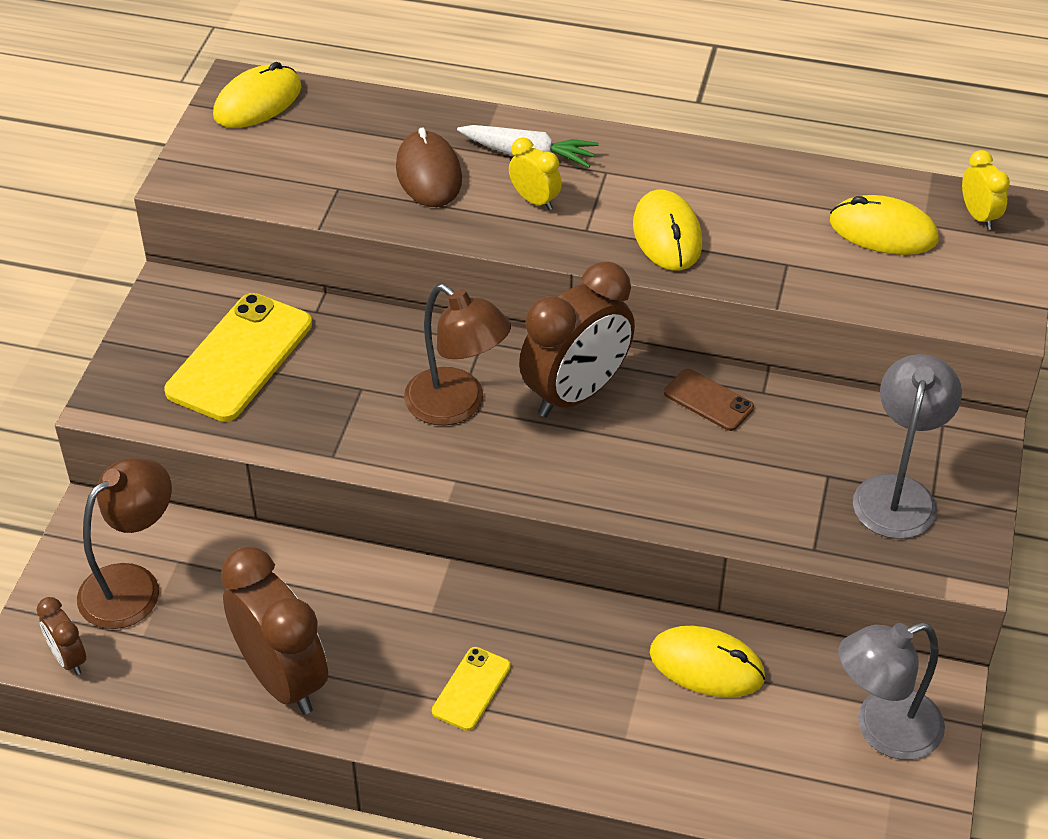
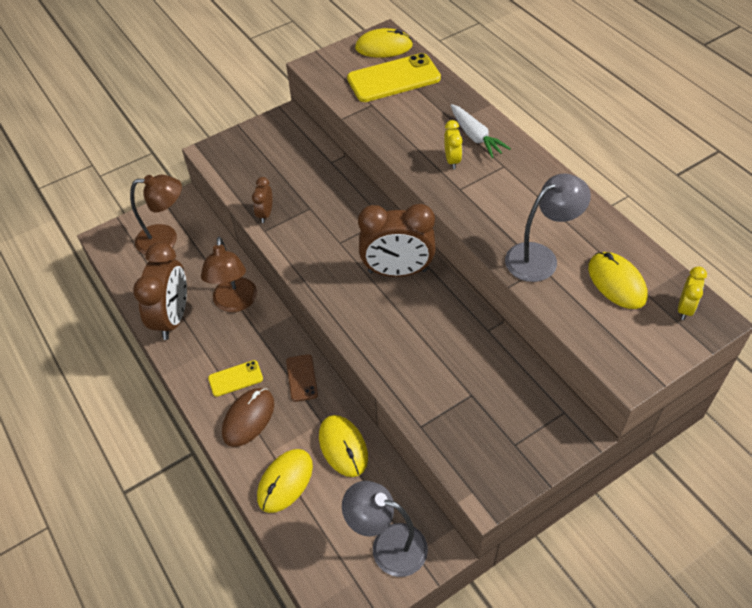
camera: 45 degrees right, 5 degrees up
brown clock [37,597,86,675] -> brown clock moved to [252,177,272,223]
yellow phone [164,293,312,422] -> yellow phone moved to [347,53,441,102]
brown mouse [396,127,462,207] -> brown mouse moved to [222,388,274,447]
brown lamp [404,284,511,426] -> brown lamp moved to [201,237,257,312]
yellow mouse [633,190,702,271] -> yellow mouse moved to [257,449,313,513]
brown phone [664,369,754,431] -> brown phone moved to [286,354,318,402]
grey lamp [853,354,962,539] -> grey lamp moved to [505,173,591,282]

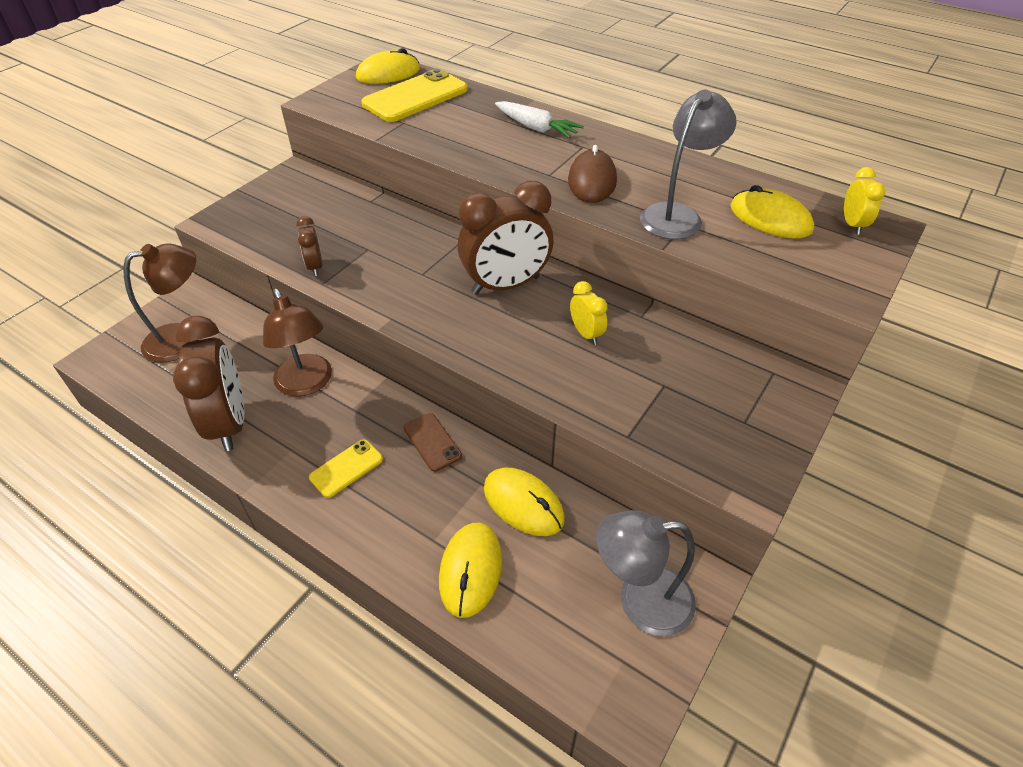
camera: 25 degrees left, 5 degrees down
brown mouse [222,388,274,447] -> brown mouse moved to [568,145,617,203]
yellow clock [444,120,462,169] -> yellow clock moved to [570,281,608,345]

